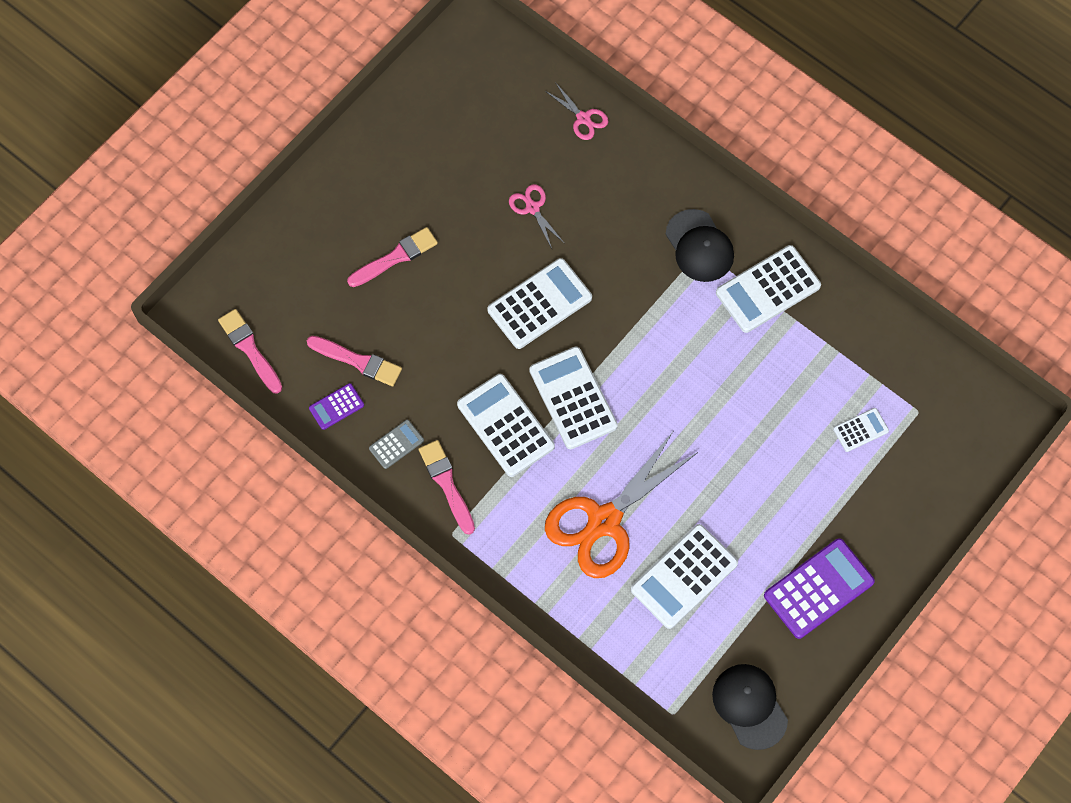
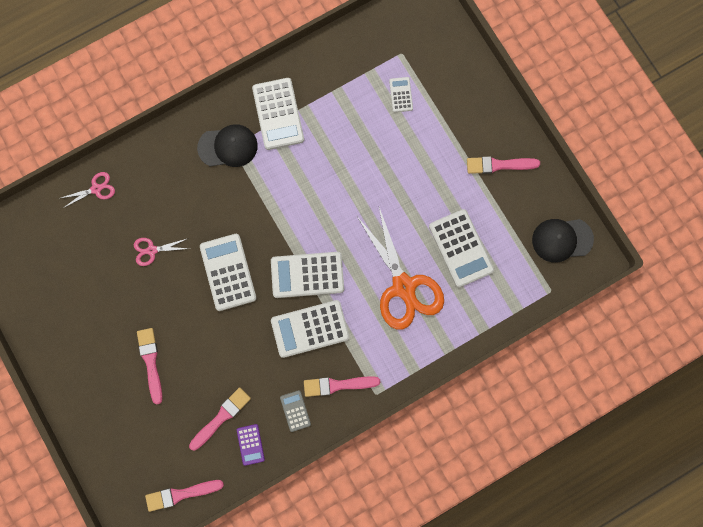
camera: 70 degrees left, 10 degrees up
purple calculator [764,538,875,639] -> pink brush [467,156,540,174]

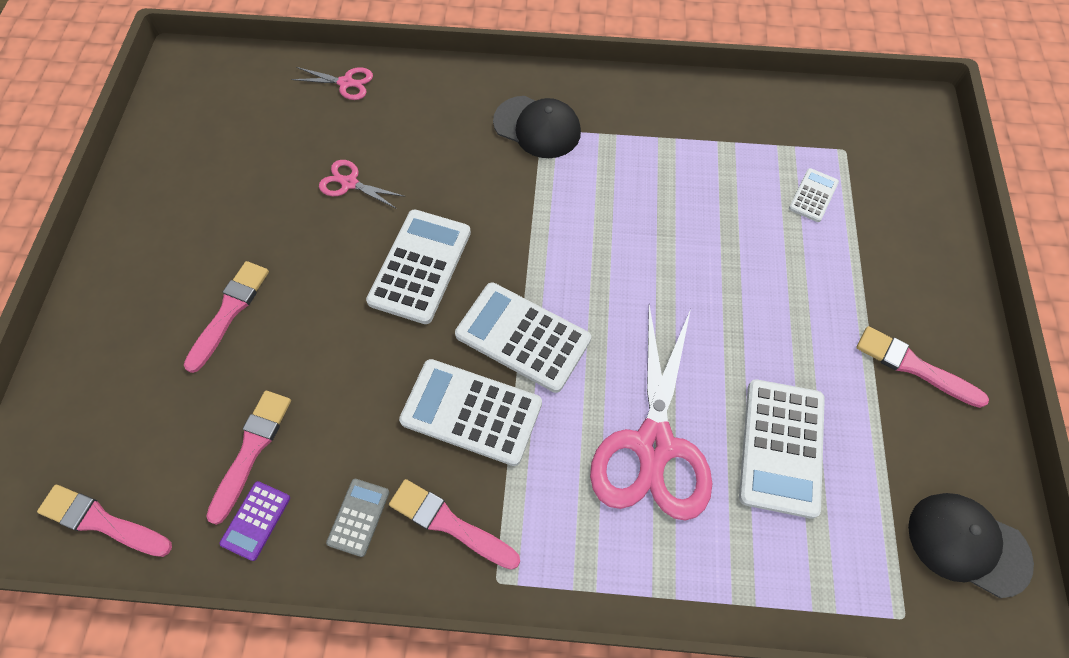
camera: 35 degrees right, 15 degrees down
pink brush [189,387,251,450] -> pink brush turned 60 degrees counterclockwise [206,391,291,525]
white calculator [252,78,304,150] -> none
orange scissors [358,207,444,330] -> pink scissors [590,305,712,521]

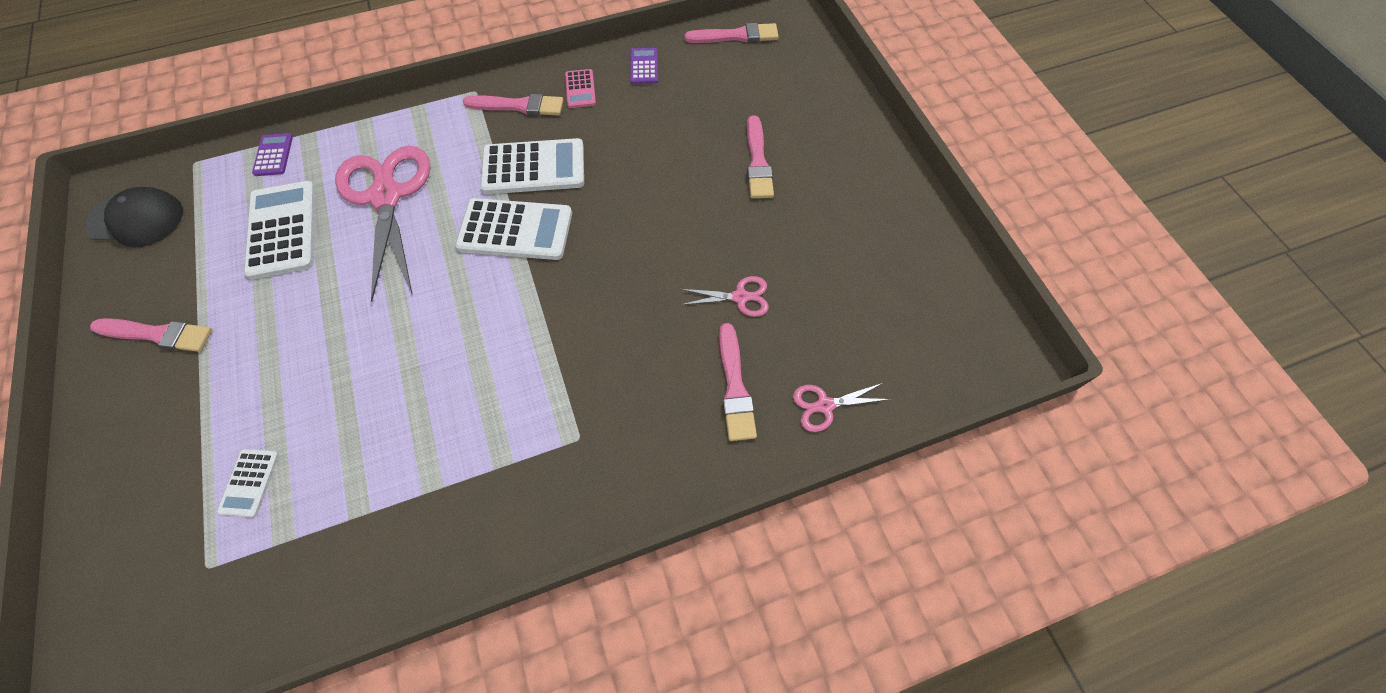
camera: 155 degrees right, 0 degrees up
pink brush [206,391,291,525] -> pink brush moved to [719,323,757,441]
grey calculator [326,479,389,557] -> pink calculator [565,69,596,108]
white calculator [366,209,471,324] -> none
black cap [493,96,581,158] -> none
none -> purple calculator [252,133,293,176]

